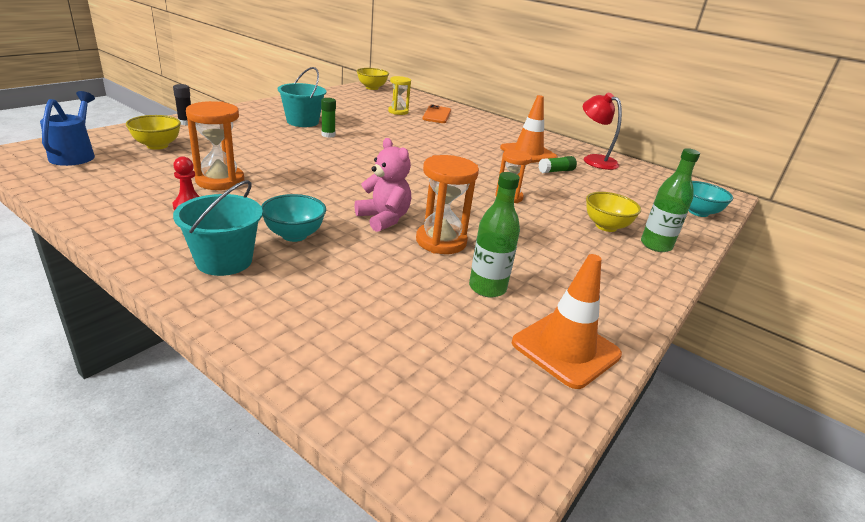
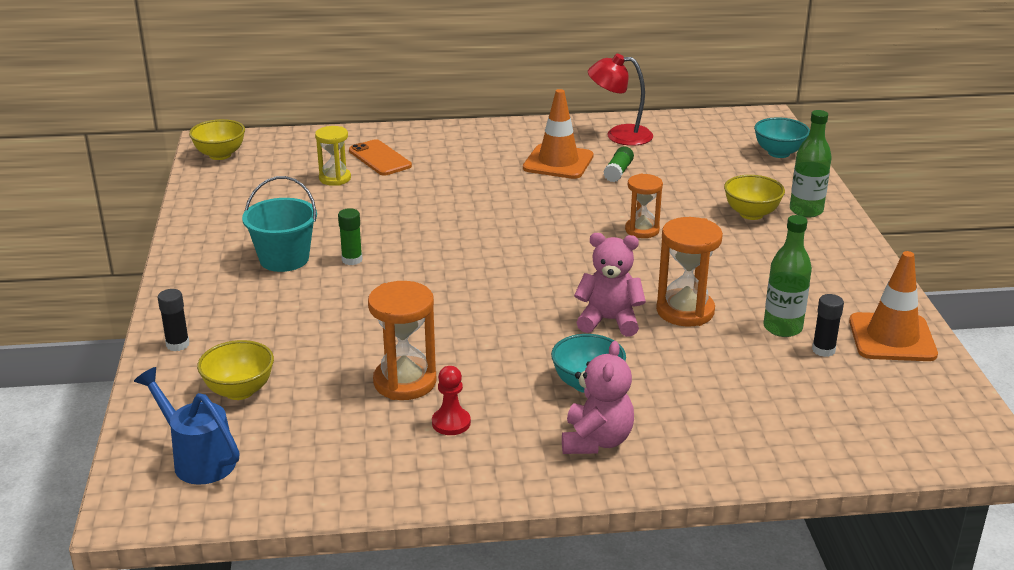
camera: 40 degrees left, 0 degrees up
turquoise bucket [173,180,263,276] -> pink teddy bear [562,341,634,454]
none -> black glue stick [812,294,844,357]

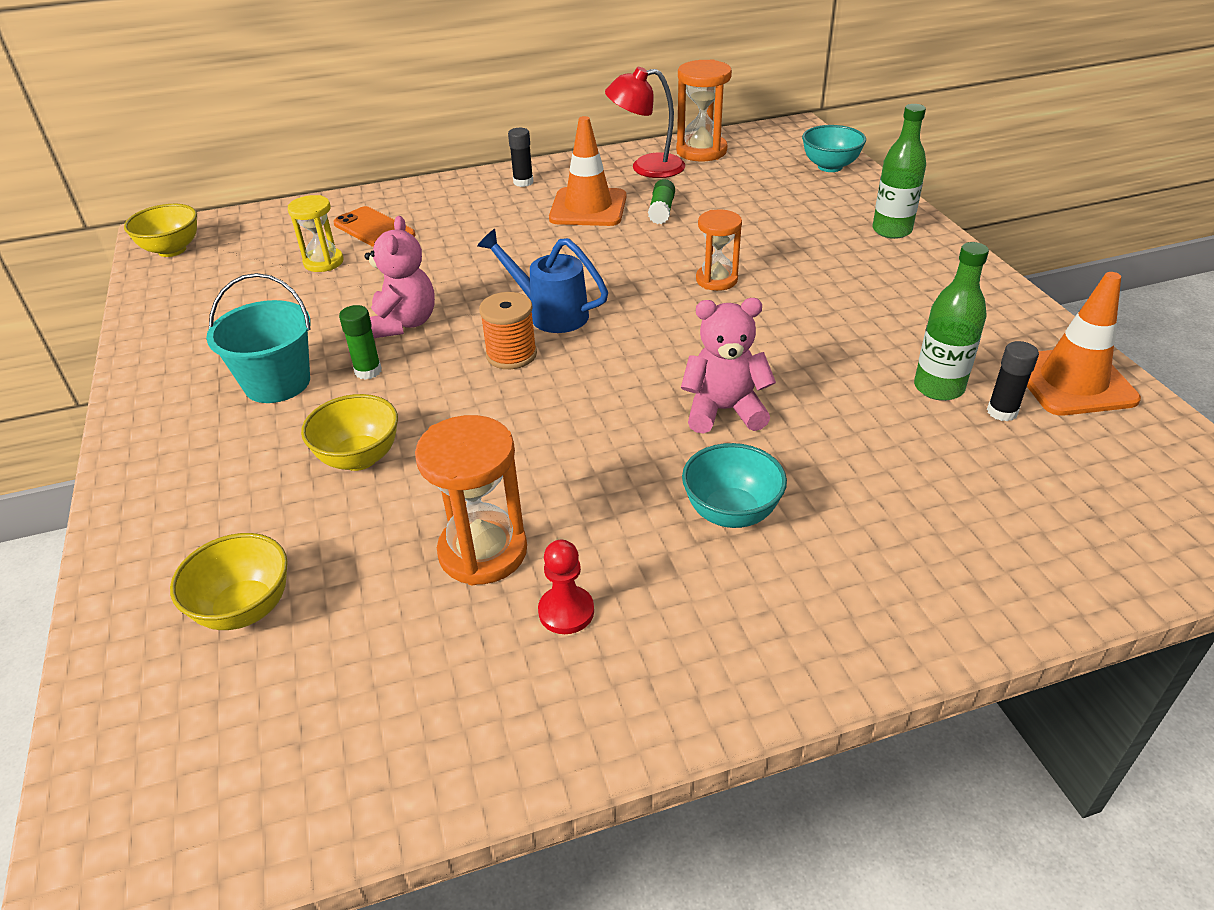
camera: 10 degrees left, 10 degrees up
blue watering can [134,367,240,485] -> blue watering can moved to [477,229,608,333]
black glue stick [158,289,190,351] -> black glue stick moved to [508,128,534,187]
pink teddy bear [562,341,634,454] -> pink teddy bear moved to [365,216,435,338]
orange hourglass [656,217,723,326] -> orange hourglass moved to [676,59,732,162]
yellow bowl [724,175,785,220] -> yellow bowl moved to [301,394,398,471]
none -> orange spool [479,292,537,369]

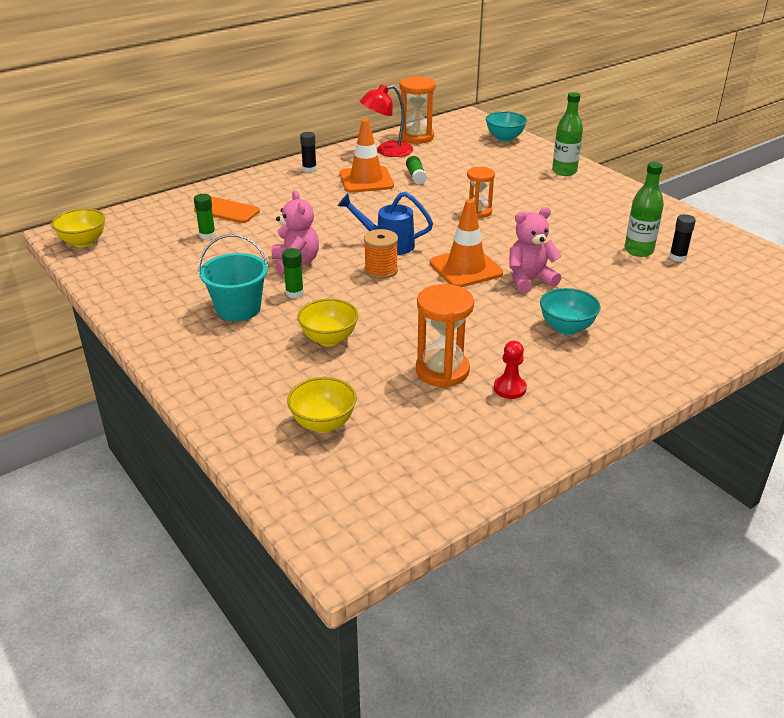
camera: 20 degrees left, 5 degrees down
yellow hourglass [288,195,343,272] -> green glue stick [194,194,216,240]
orange traffic cone [1027,272,1141,416] -> orange traffic cone moved to [430,199,503,287]

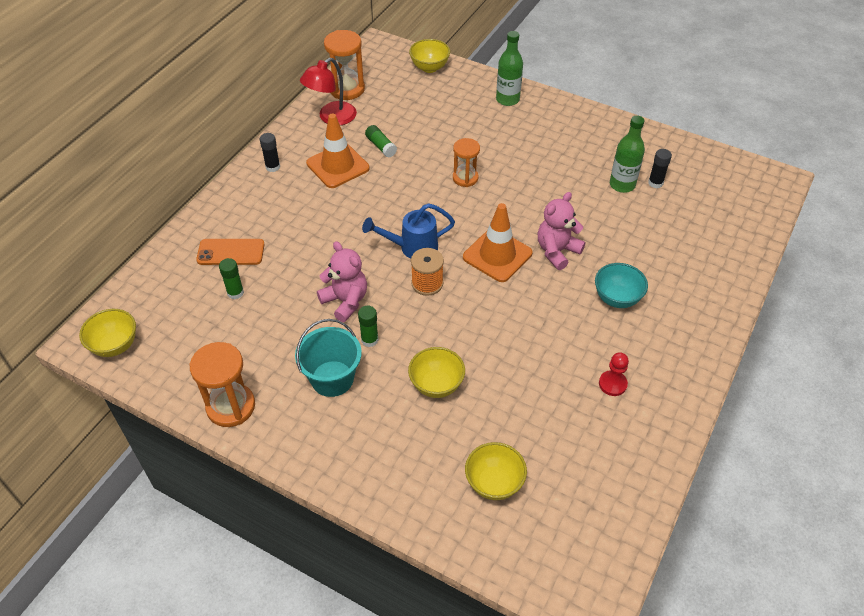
camera: 25 degrees left, 15 degrees up
orange hourglass [416,284,474,387] -> orange hourglass moved to [190,342,255,427]
turquoise bowl [486,111,527,142] -> yellow bowl [409,39,450,73]

